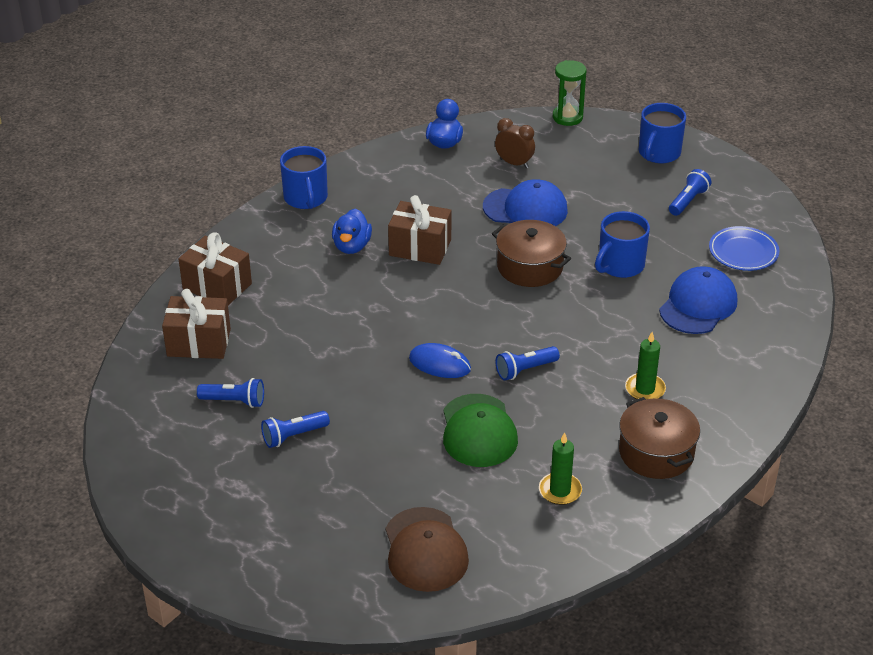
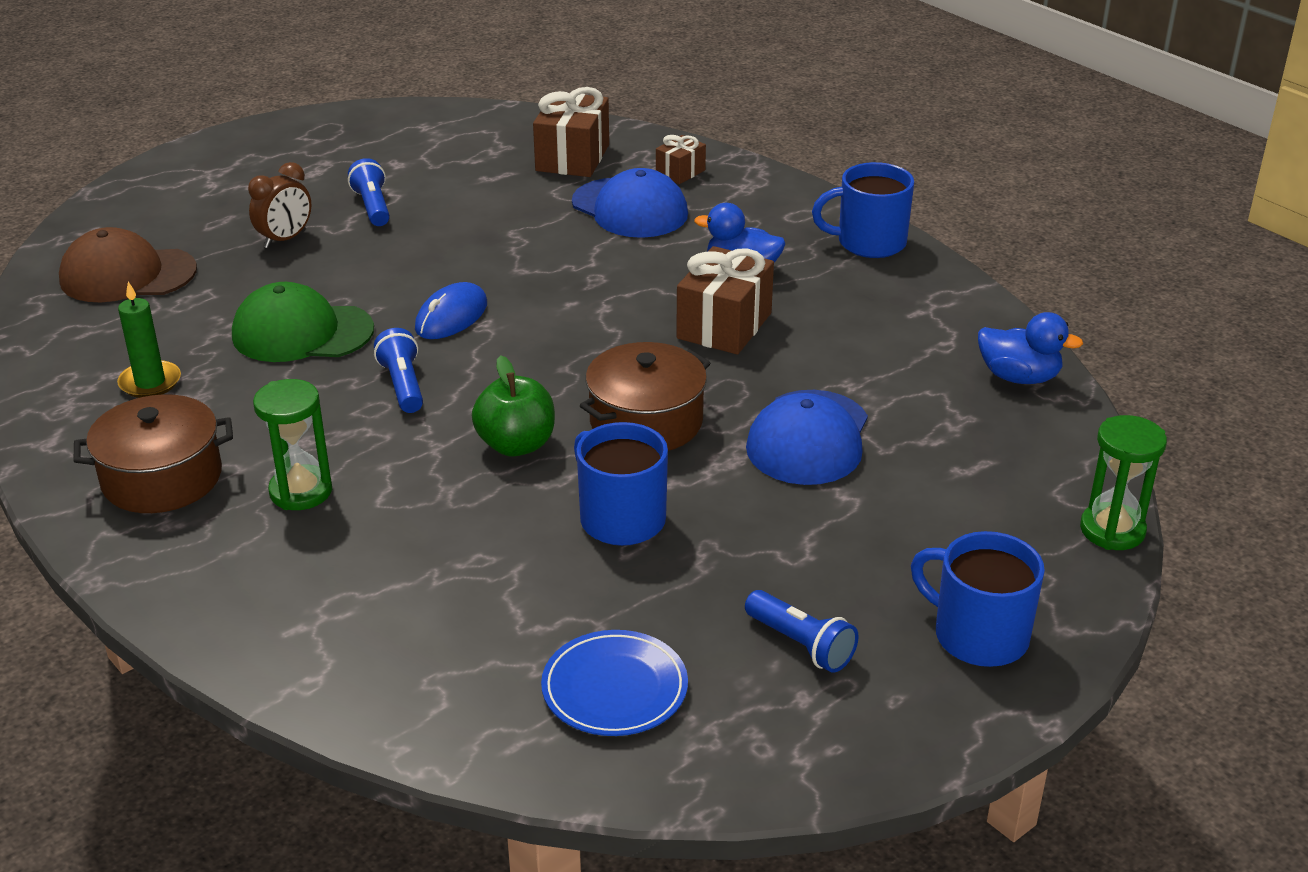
camera: 100 degrees right, 5 degrees down
brown gift [179,232,252,305] -> brown gift [656,135,706,184], size x0.55
blue flashlight [197,378,264,408] -> none
brown clock [495,118,535,168] -> brown clock moved to [248,162,311,248]
green candle [625,332,666,399] -> green hourglass [253,379,332,510]
blue cap [659,266,737,334] -> blue cap moved to [572,168,688,238]
none -> green apple [472,355,555,457]

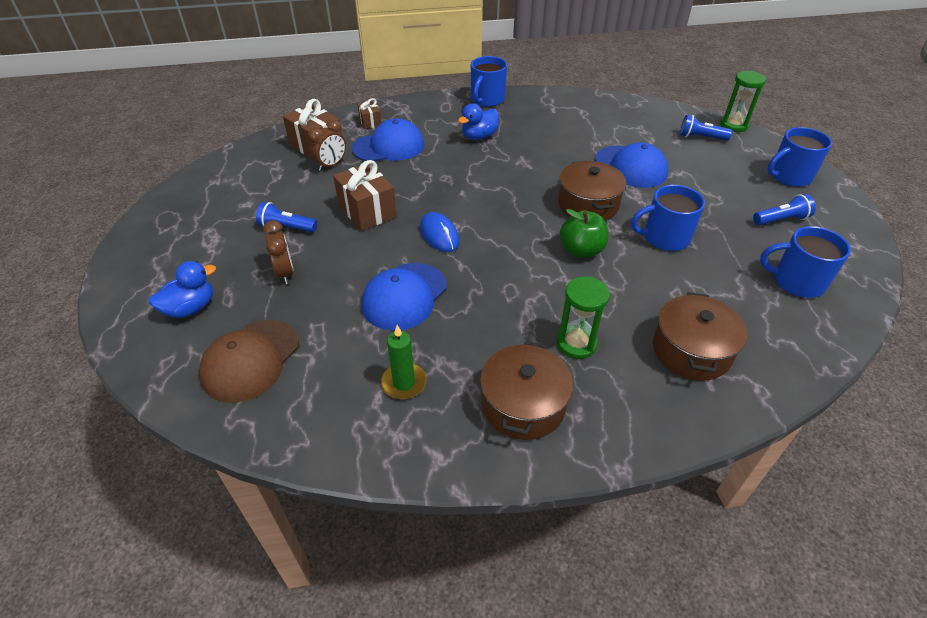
camera: 60 degrees left, 10 degrees up
green cap [232,282,374,362] -> blue cap [362,263,447,331]
blue flashlight [374,328,423,413] -> blue flashlight moved to [680,115,732,141]
blue plate [541,630,688,736] -> blue mug [760,226,851,298]
brown gift [676,246,774,355] -> brown gift moved to [333,160,397,231]
blue duck [978,312,1083,384] -> blue duck moved to [149,261,216,318]
none -> brown clock [308,119,346,171]
none -> brown pot [653,292,747,381]

